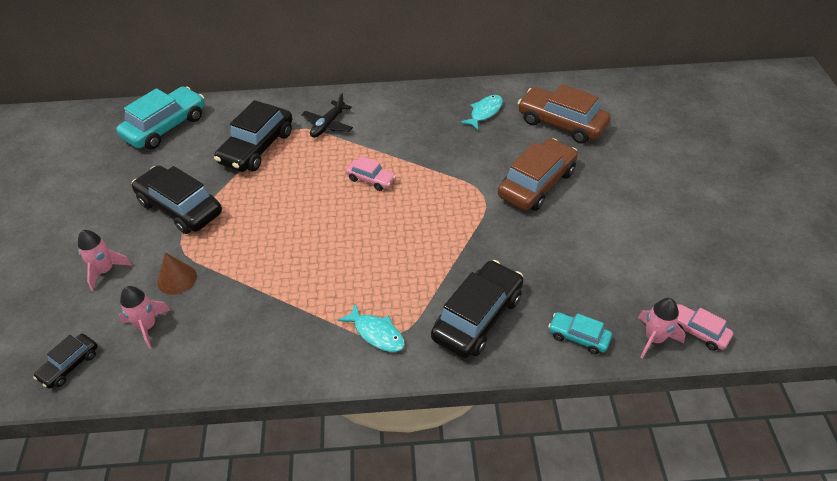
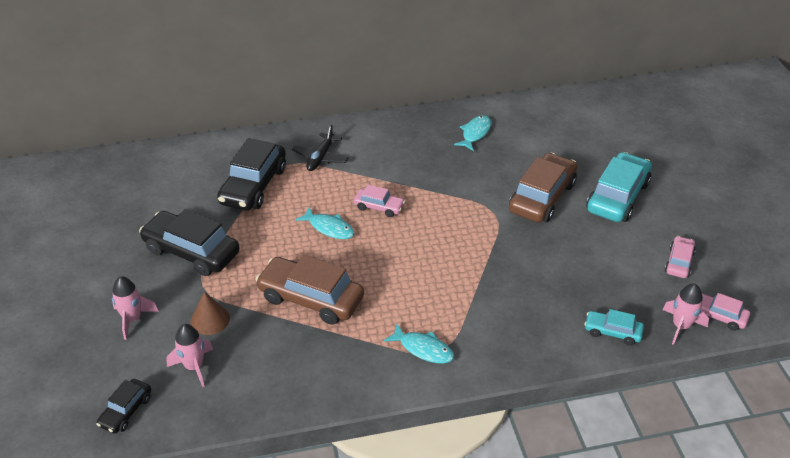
camera: 10 degrees left, 5 degrees down
turquoise car [116,86,205,149] -> turquoise car moved to [587,152,652,222]
black car [431,260,524,358] -> none
brown car [518,84,611,144] -> brown car moved to [255,255,364,325]
none -> turquoise fish [295,207,355,239]
none -> pink car [665,236,696,278]

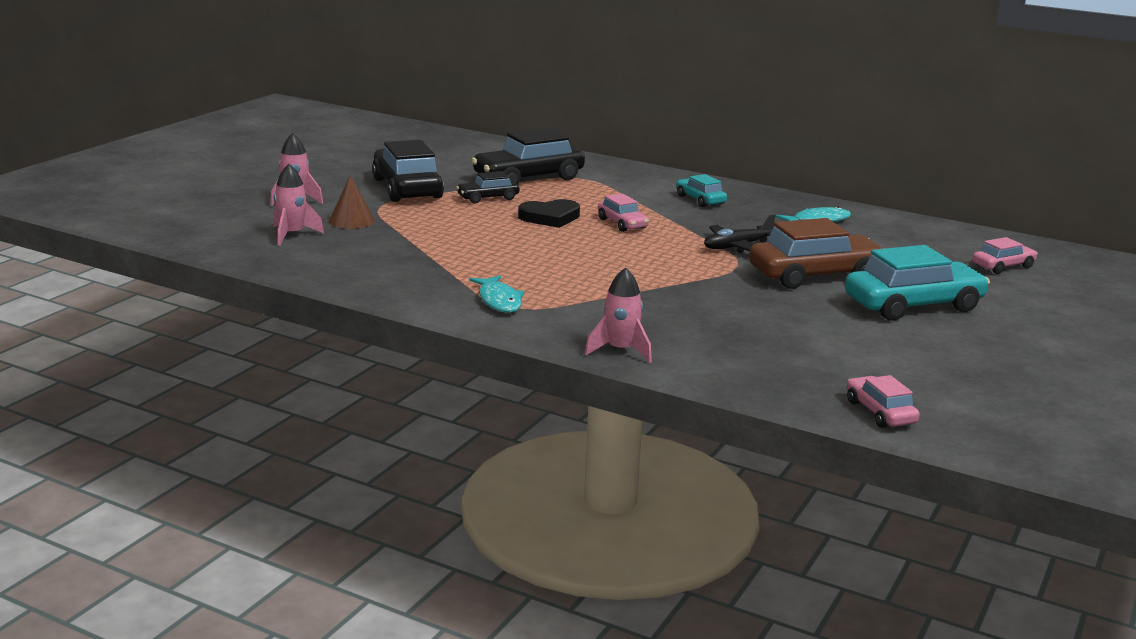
camera: 40 degrees right, 20 degrees down
black car [96,379,151,434] -> black car moved to [456,171,519,204]
brown car [255,255,364,325] -> none
black plane [292,124,348,171] -> black plane moved to [704,214,776,253]
turquoise fish [295,207,355,239] -> black heart [518,199,580,228]
turquoise car [584,309,644,345] -> turquoise car moved to [676,174,727,207]
pink rocket [662,284,709,345] -> pink rocket moved to [585,267,652,363]
pink car [665,236,696,278] -> pink car moved to [972,237,1038,274]

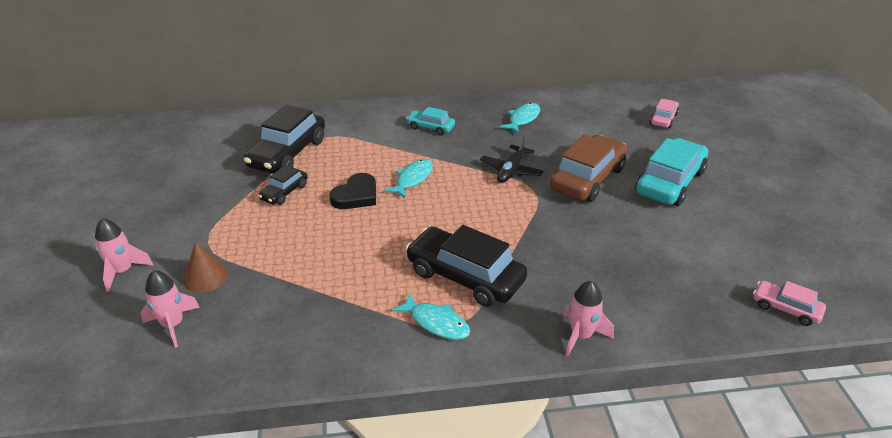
camera: 35 degrees left, 15 degrees up
black car [372,140,444,202] -> black car moved to [406,225,527,307]
pink car [598,193,649,232] -> turquoise fish [384,159,433,198]

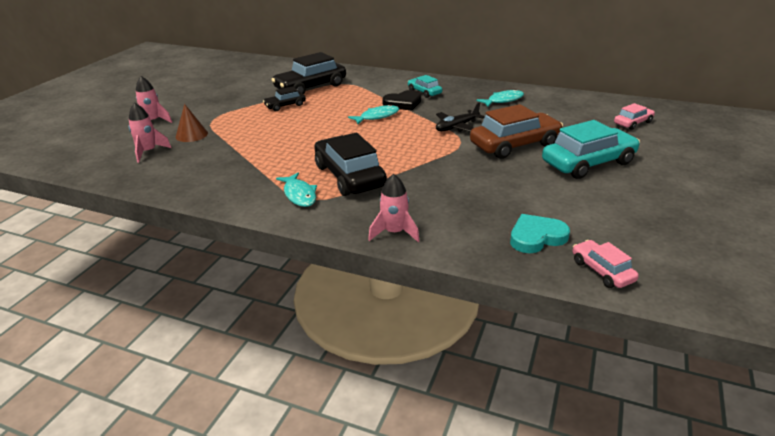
camera: 30 degrees right, 5 degrees down
black heart [329,173,376,209] -> black heart moved to [382,90,421,111]
none -> turquoise heart [510,214,570,253]

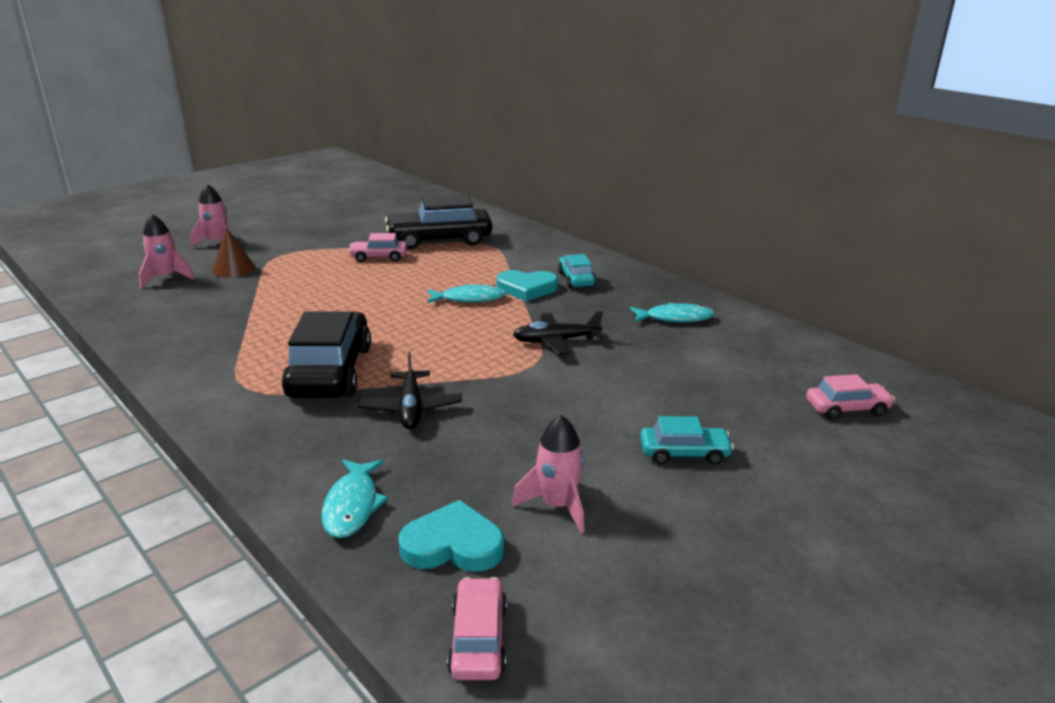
camera: 25 degrees right, 5 degrees down
black car [263,86,306,111] -> pink car [348,233,407,262]
turquoise fish [276,172,317,207] -> turquoise fish moved to [321,459,388,538]
pink rocket [368,174,420,242] -> pink rocket moved to [512,415,584,534]
black heart [382,90,421,111] -> turquoise heart [497,270,558,301]
brown car [470,104,563,159] -> none
turquoise car [542,120,640,179] -> turquoise car [640,416,734,465], size x0.52
none -> black plane [358,352,462,429]

